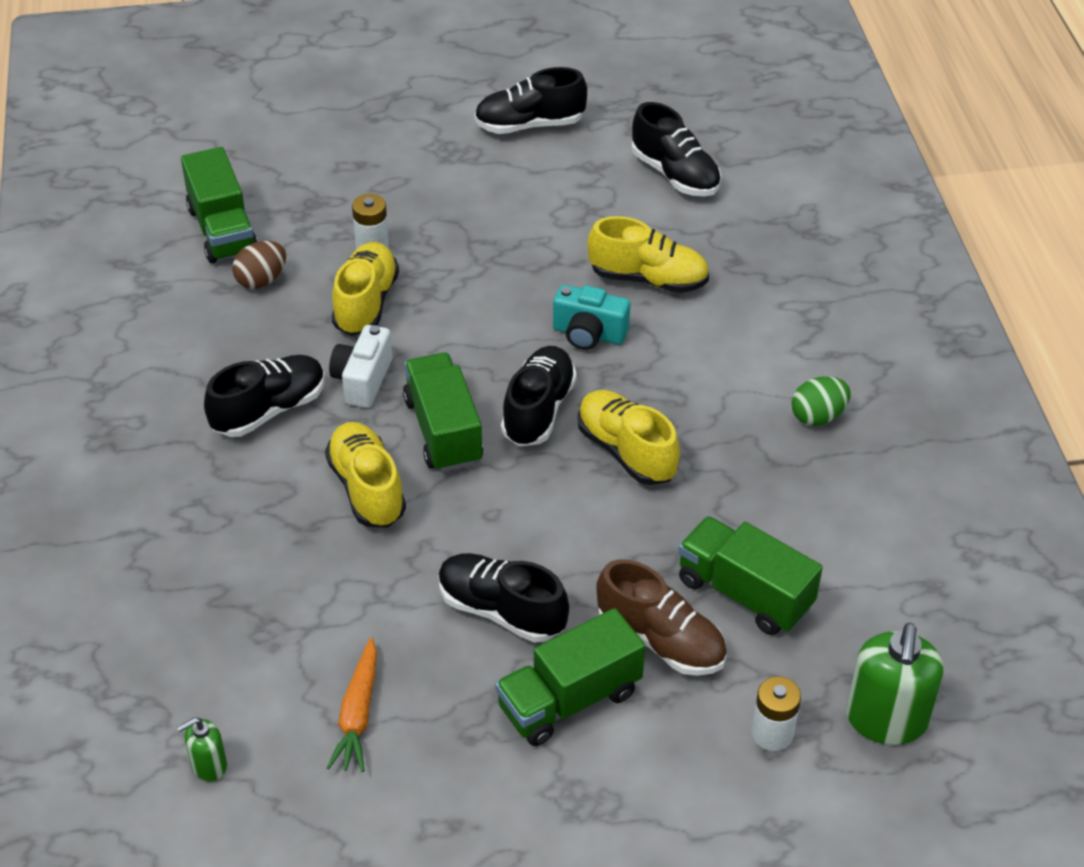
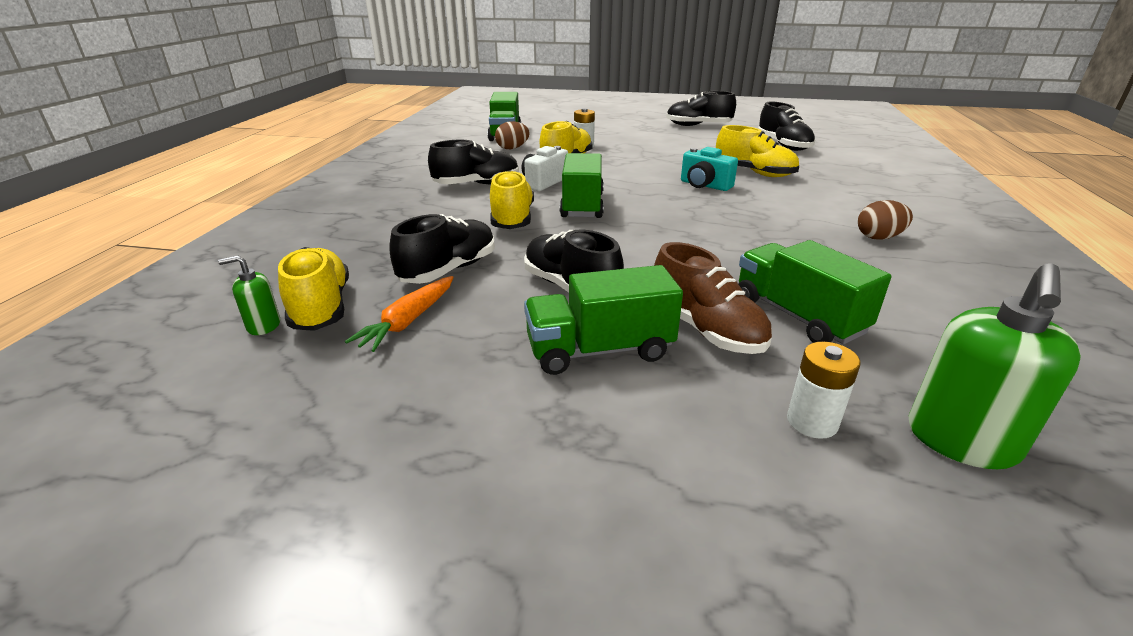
camera: 20 degrees right, 15 degrees down
black shoe [501,346,577,447] -> black shoe moved to [390,214,495,284]
yellow shoe [578,390,680,485] -> yellow shoe moved to [278,247,349,331]
green egg [792,376,851,426] -> brown egg [858,200,913,240]

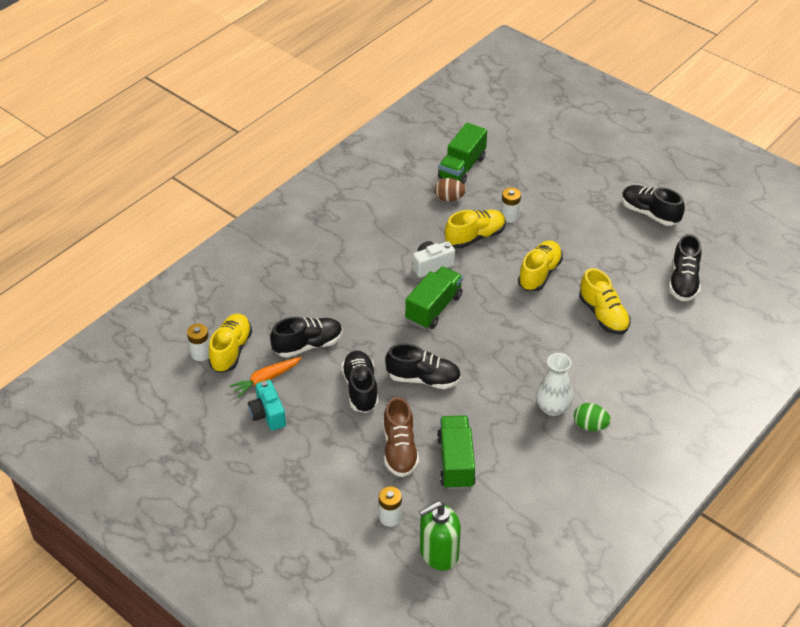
camera: 30 degrees right, 15 degrees up
green soap dispenser [218,255,280,335] -> white battery [187,324,210,361]
black shoe [428,140,519,184] -> black shoe moved to [385,343,461,389]
yellow shoe [490,170,534,229] -> yellow shoe moved to [518,240,563,291]
green truck [524,265,683,375] -> none
turquoise camera [681,147,738,191] -> turquoise camera moved to [248,380,286,431]
brown egg [858,200,913,240] -> green egg [574,403,611,431]
none -> white vase [536,353,573,416]

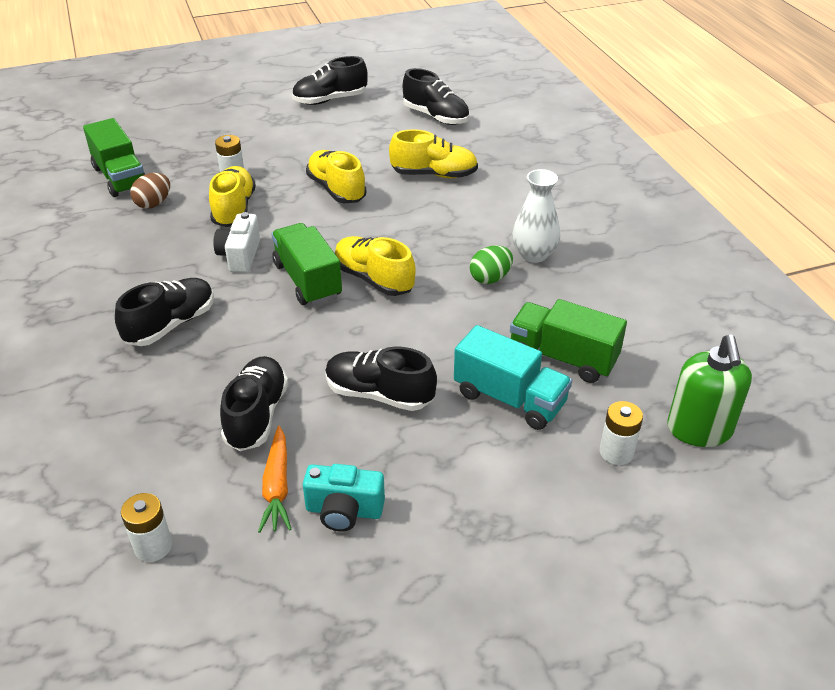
camera: 60 degrees left, 5 degrees down
yellow shoe [209,314,252,373] -> yellow shoe moved to [335,236,416,296]
brown shoe [383,397,419,477] -> turquoise truck [454,325,572,430]
black shoe [385,343,461,389] -> black shoe moved to [115,278,214,346]
green egg [574,403,611,431] -> green egg moved to [470,245,513,284]

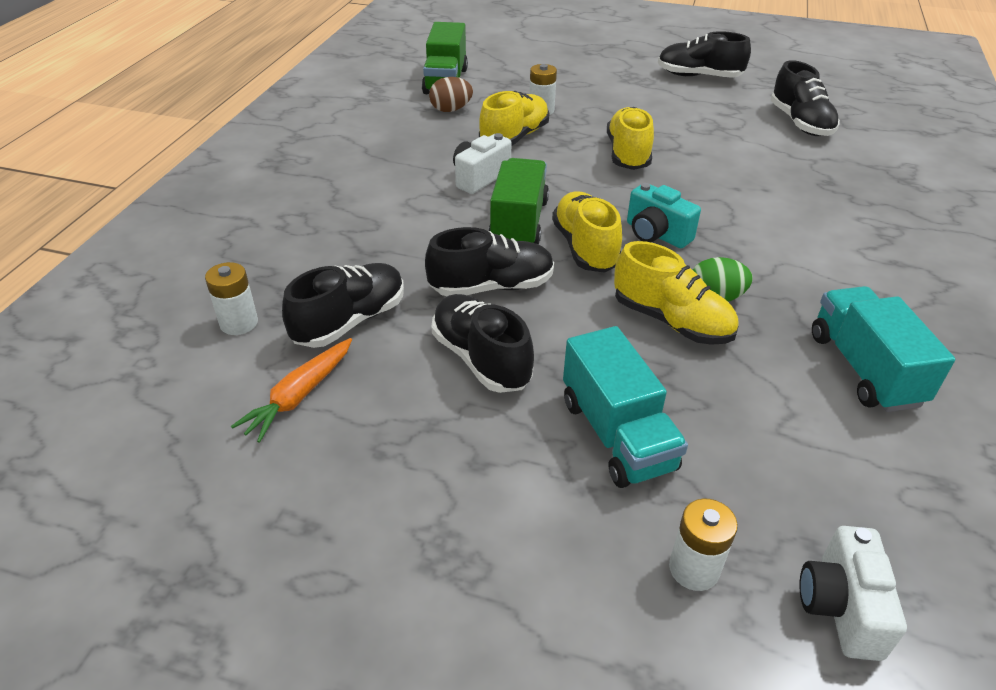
camera: 35 degrees right, 0 degrees up
black shoe [115,278,214,346] -> black shoe moved to [425,227,554,296]
white battery [121,493,172,562] -> white battery moved to [205,262,258,335]
turquoise camera [303,464,385,532] -> turquoise camera moved to [627,183,701,248]
yellow shoe [389,129,478,178] -> yellow shoe moved to [614,241,739,345]
green truck [510,299,627,383] -> none
white vase [512,169,560,263] -> none
green soap dispenser [667,335,752,447] -> white camera [799,526,907,661]
none -> turquoise truck [812,286,955,412]

